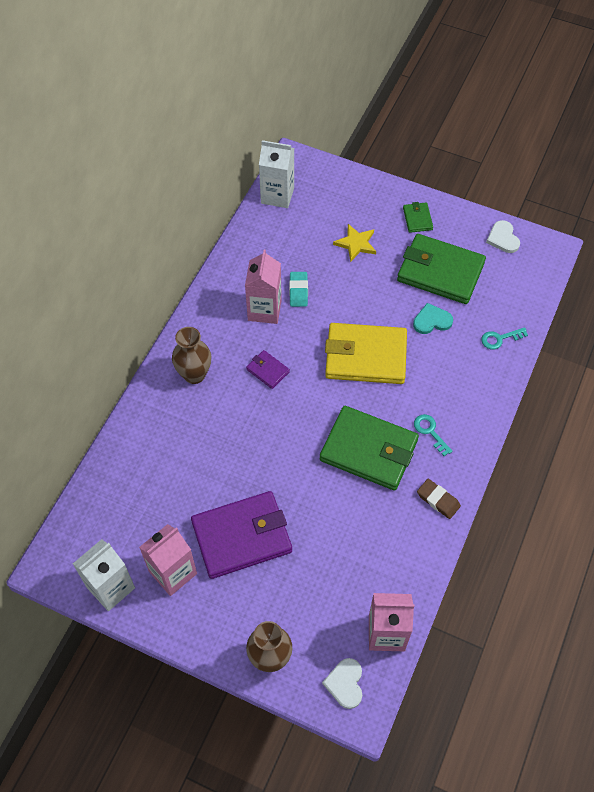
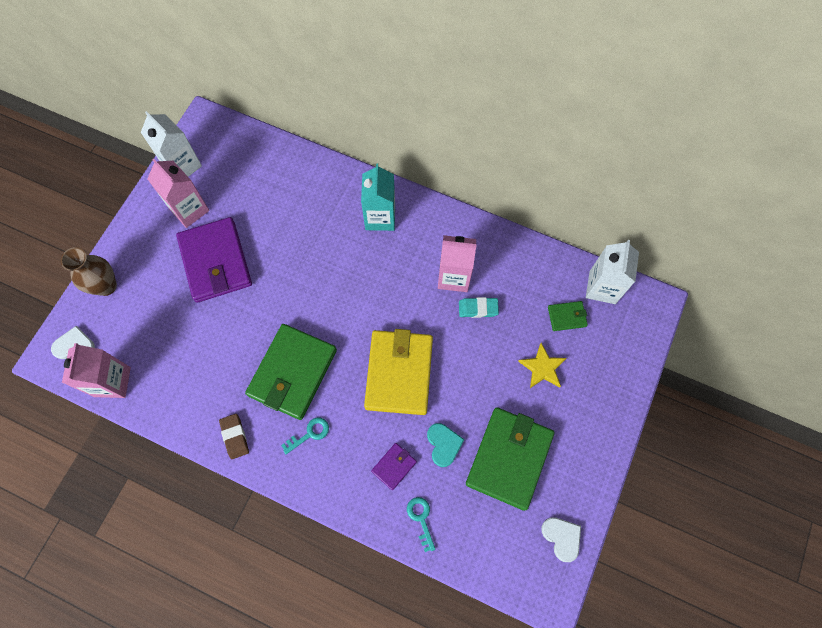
camera: 90 degrees right, 10 degrees up
brown vase [172,327,211,384] -> turquoise carton [361,163,395,231]
purple wallet [246,350,290,389] -> purple wallet moved to [371,443,417,490]
green wallet [403,202,433,233] -> green wallet moved to [548,301,588,331]
brown eraser [417,479,461,519] -> brown eraser turned 60 degrees counterclockwise [219,414,249,459]
white heart [486,220,520,253] -> white heart turned 75 degrees clockwise [541,517,581,562]

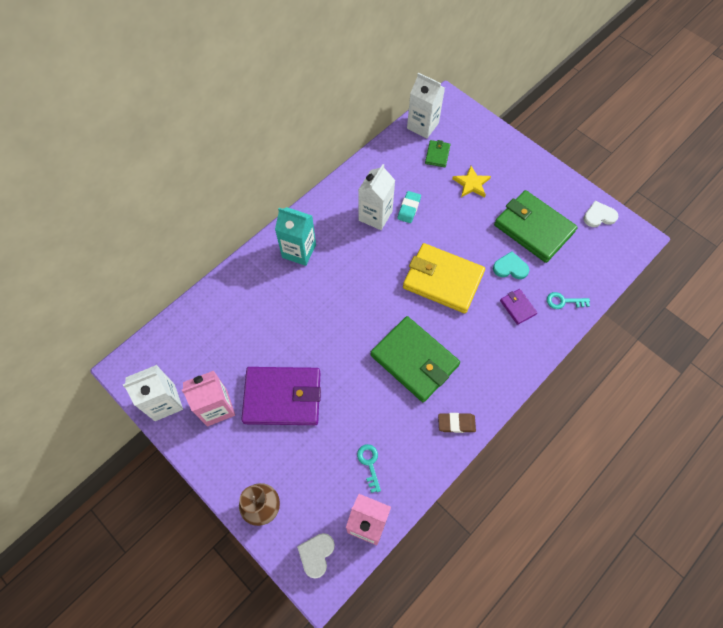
camera: 70 degrees left, 5 degrees down
turquoise key [281,417,329,454] -> turquoise key moved to [357,444,381,493]
pink carton [438,235,477,292] -> white carton [358,164,395,230]

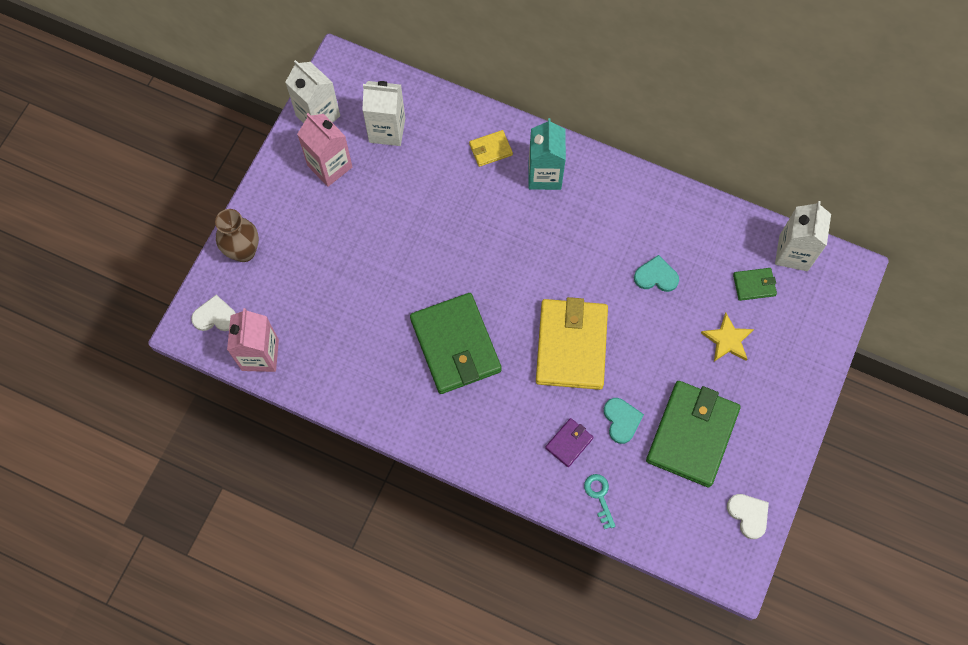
camera: 70 degrees right, 5 degrees up
purple wallet [241,367,321,425] -> none
turquoise key [357,444,381,493] -> none
white carton [358,164,395,230] -> white carton moved to [362,81,405,146]
green wallet [370,316,460,402] -> green wallet turned 45 degrees counterclockwise [410,293,502,394]
turquoise eraser [397,191,421,223] -> turquoise heart [634,255,679,292]
brown eraser [438,413,476,433] -> none
none -> yellow wallet [469,130,513,167]

